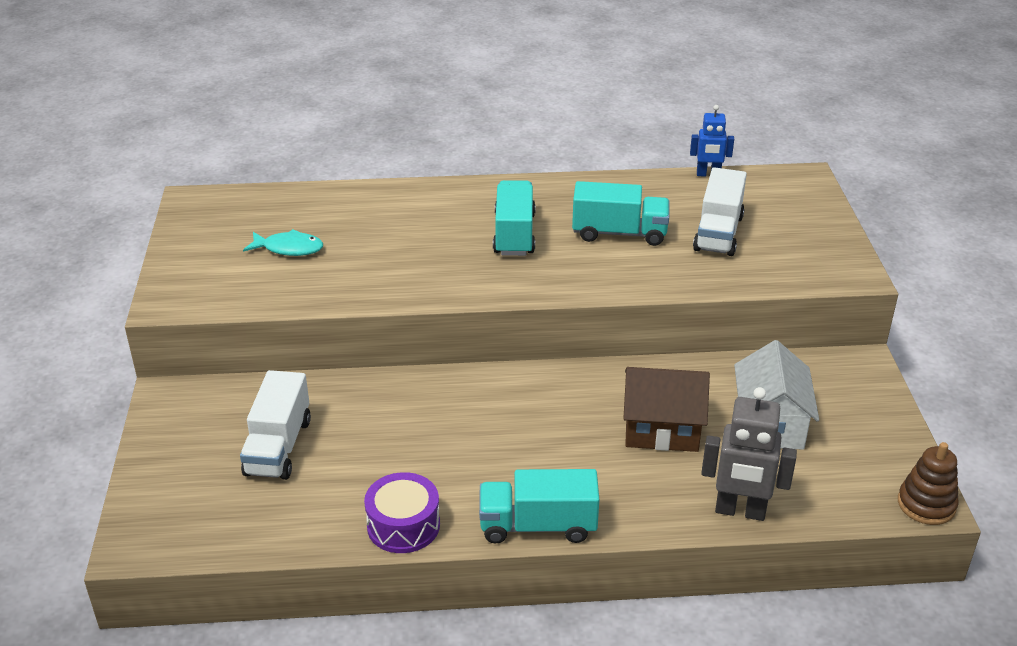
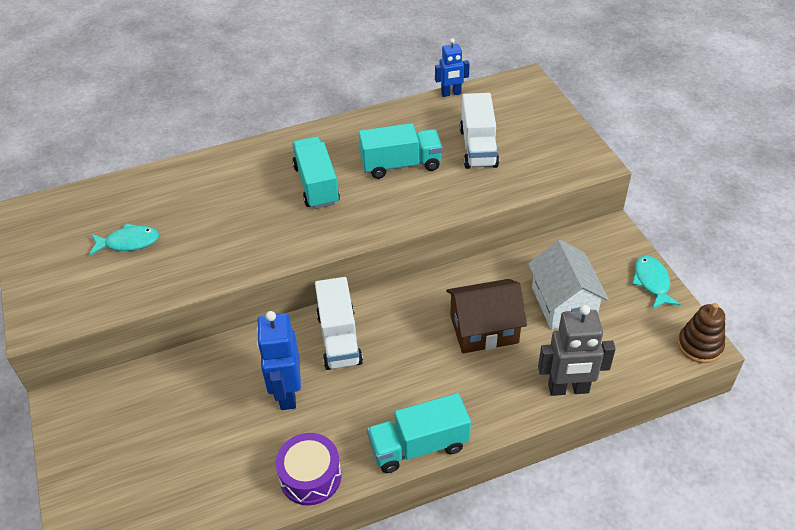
camera: 15 degrees left, 10 degrees up
white truck [240,370,311,480] -> white truck moved to [315,277,363,370]
none -> blue robot [257,311,301,410]
none -> turquoise fish [632,255,680,309]

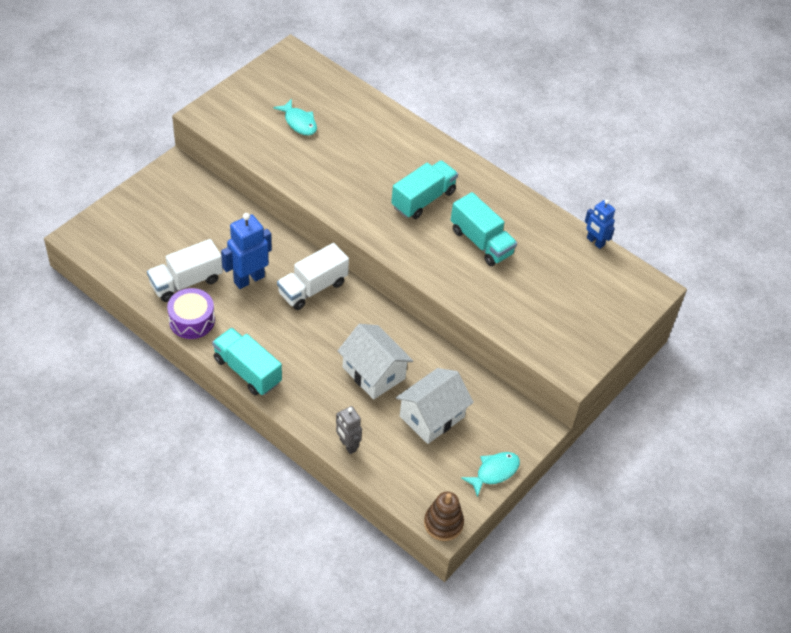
camera: 55 degrees right, 5 degrees up
brown house [446,279,527,353] -> white house [338,324,413,400]
white truck [460,93,499,169] -> white truck moved to [147,239,223,302]
grey robot [538,305,616,396] -> grey robot [336,406,362,454], size x0.63

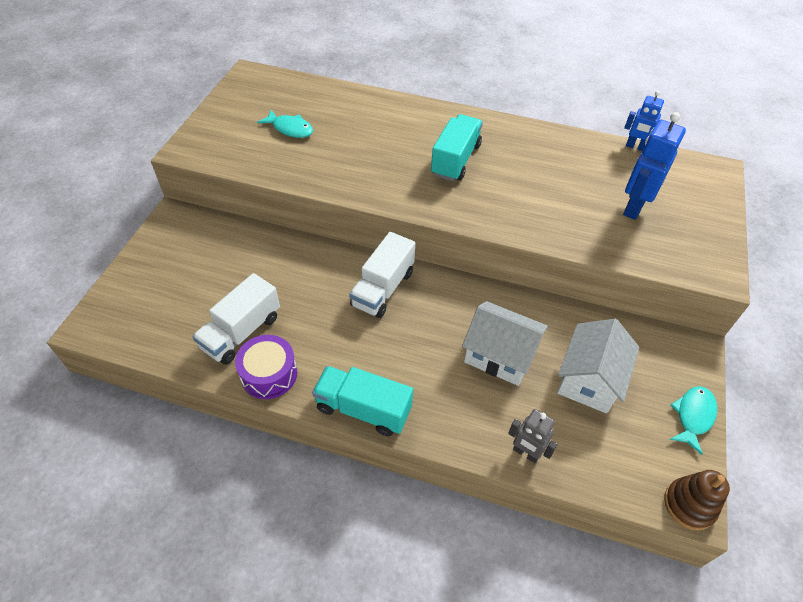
camera: 20 degrees left, 0 degrees up
blue robot [221,213,272,289] -> blue robot moved to [623,112,686,220]
turquoise truck [451,192,517,266] -> none

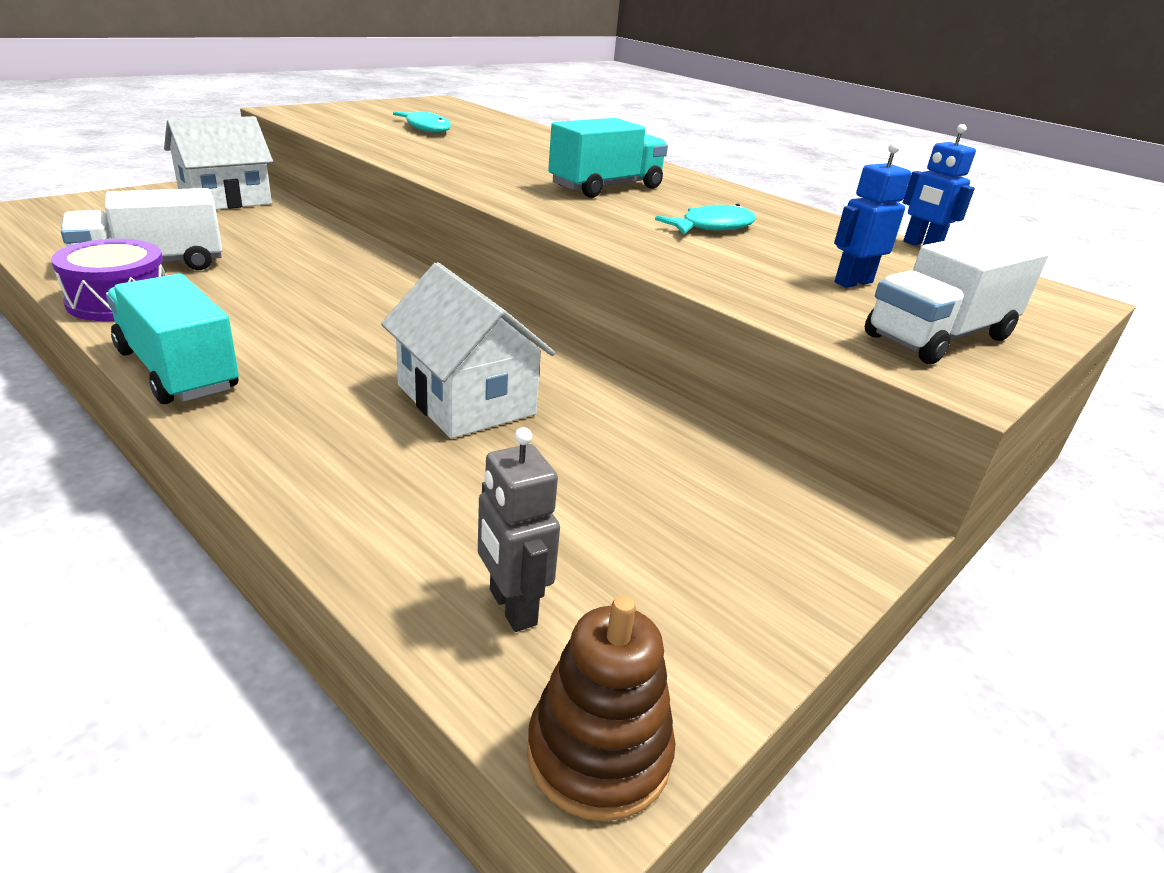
camera: 25 degrees right, 20 degrees down
white truck [349,232,415,318] -> white truck moved to [865,232,1049,364]
grey robot [508,409,558,463] -> grey robot moved to [478,427,560,632]
white house [557,319,639,413] -> white house moved to [164,116,273,210]
blue robot [623,112,686,220] -> blue robot [834,142,911,288], size x0.63
turquoise fish [670,386,717,455] -> turquoise fish moved to [655,204,756,234]

